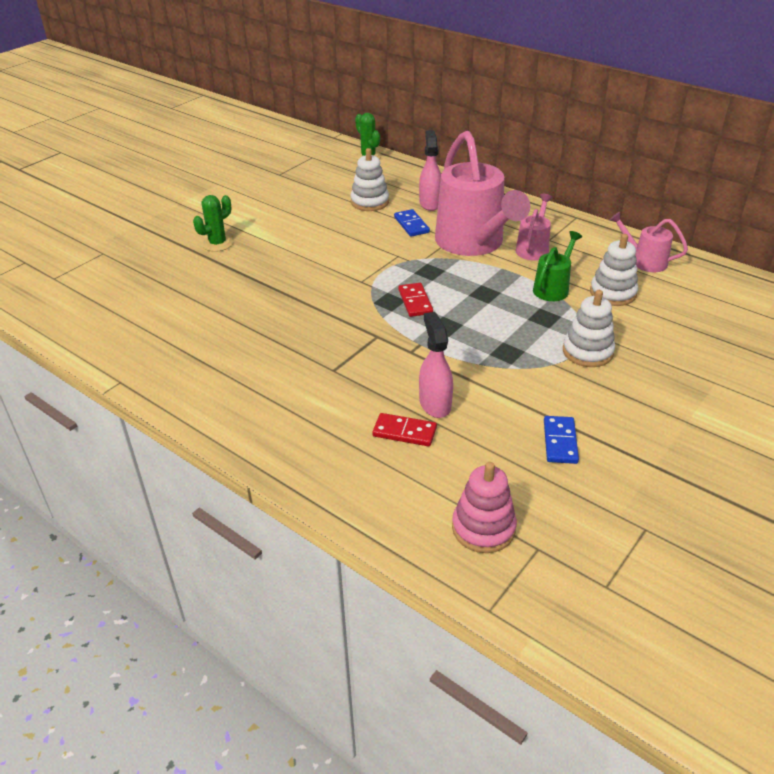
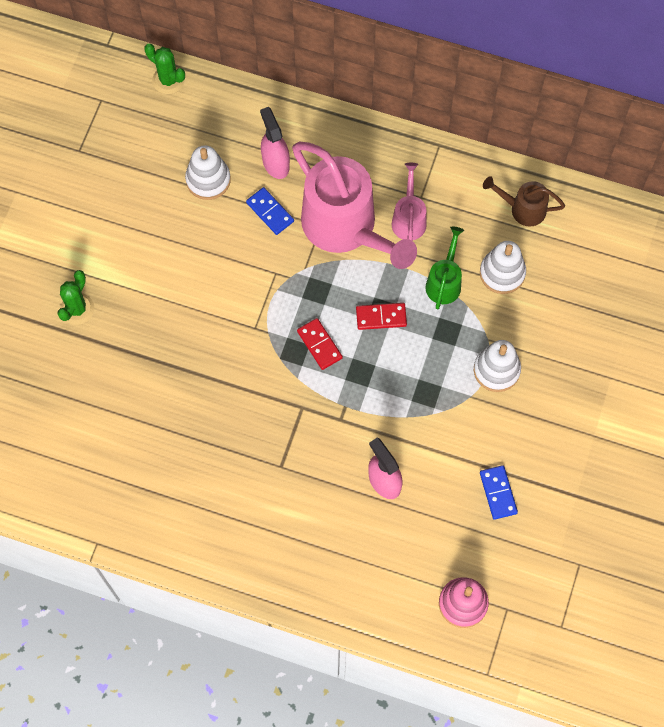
camera: 20 degrees left, 30 degrees up
red domino [372,413,437,447] -> red domino moved to [356,303,407,330]
pink watering can [609,212,688,272] -> brown watering can [483,176,565,226]

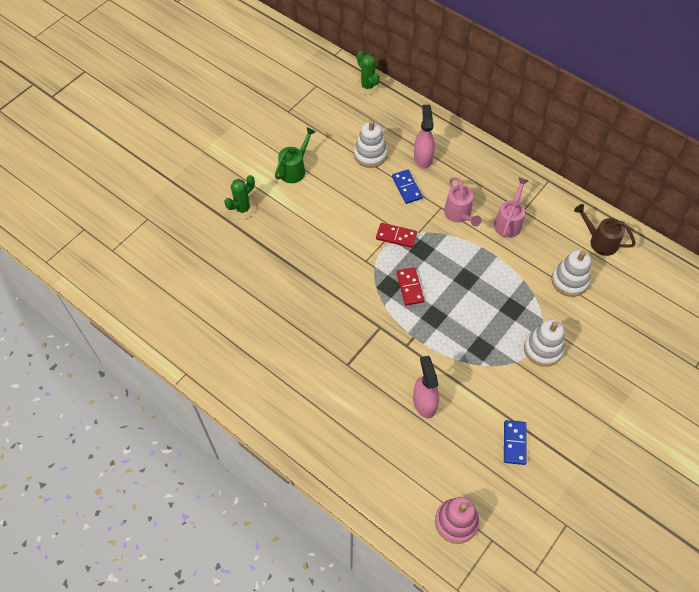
camera: 20 degrees right, 10 degrees down
pink watering can [292,142,417,269] -> pink watering can [444,177,482,227], size x0.47
red domino [356,303,407,330] -> red domino moved to [376,223,417,248]
green watering can [425,226,464,309] -> green watering can moved to [275,127,316,183]

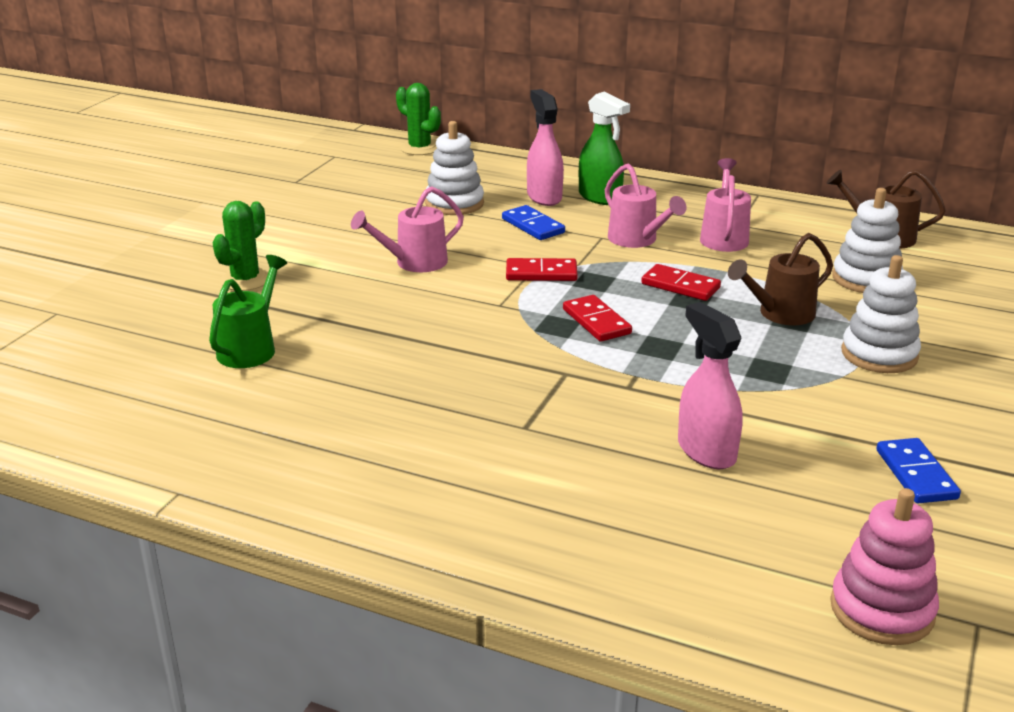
camera: 15 degrees left, 30 degrees down
green watering can [275,127,316,183] -> green watering can moved to [209,255,287,368]
none -> pink watering can [351,186,464,272]
none -> green spray bottle [579,92,630,205]
none -> red domino [641,264,721,301]
none -> brown watering can [728,233,833,325]

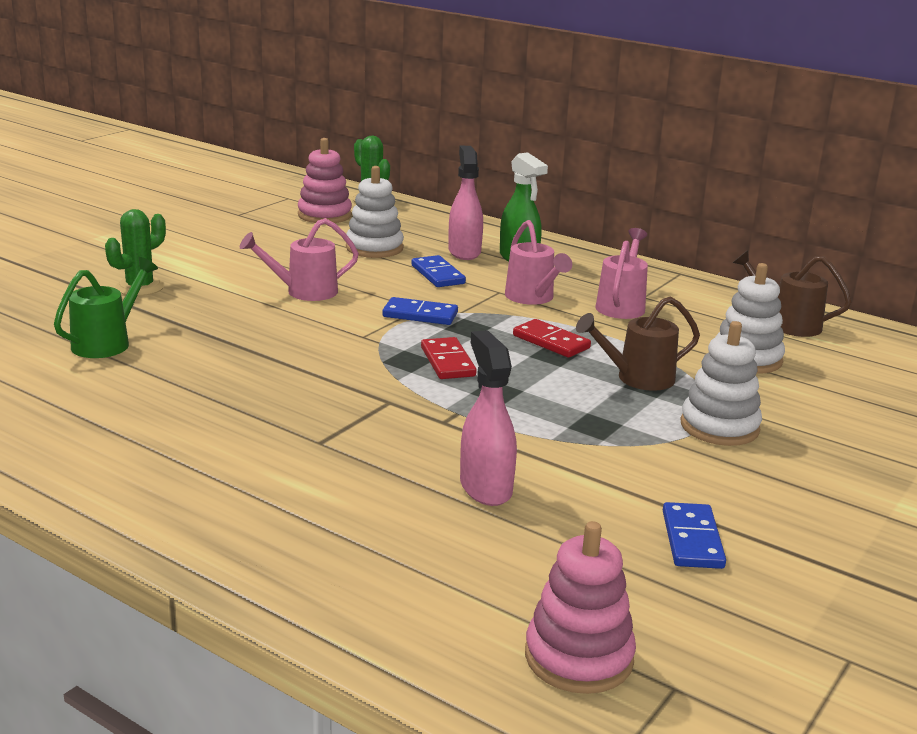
camera: 10 degrees right, 5 degrees down
red domino [506,258,578,281] -> blue domino [383,297,458,325]
none -> pink stacking toy [298,138,352,223]

